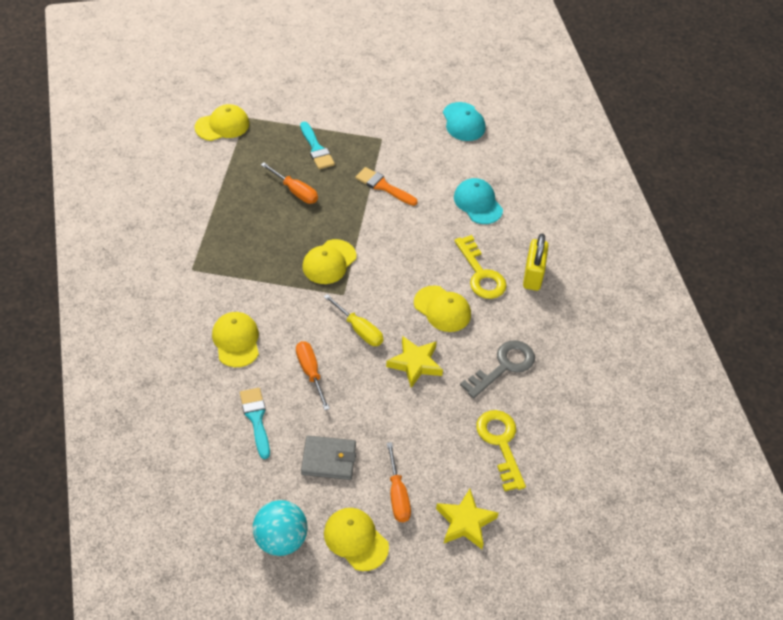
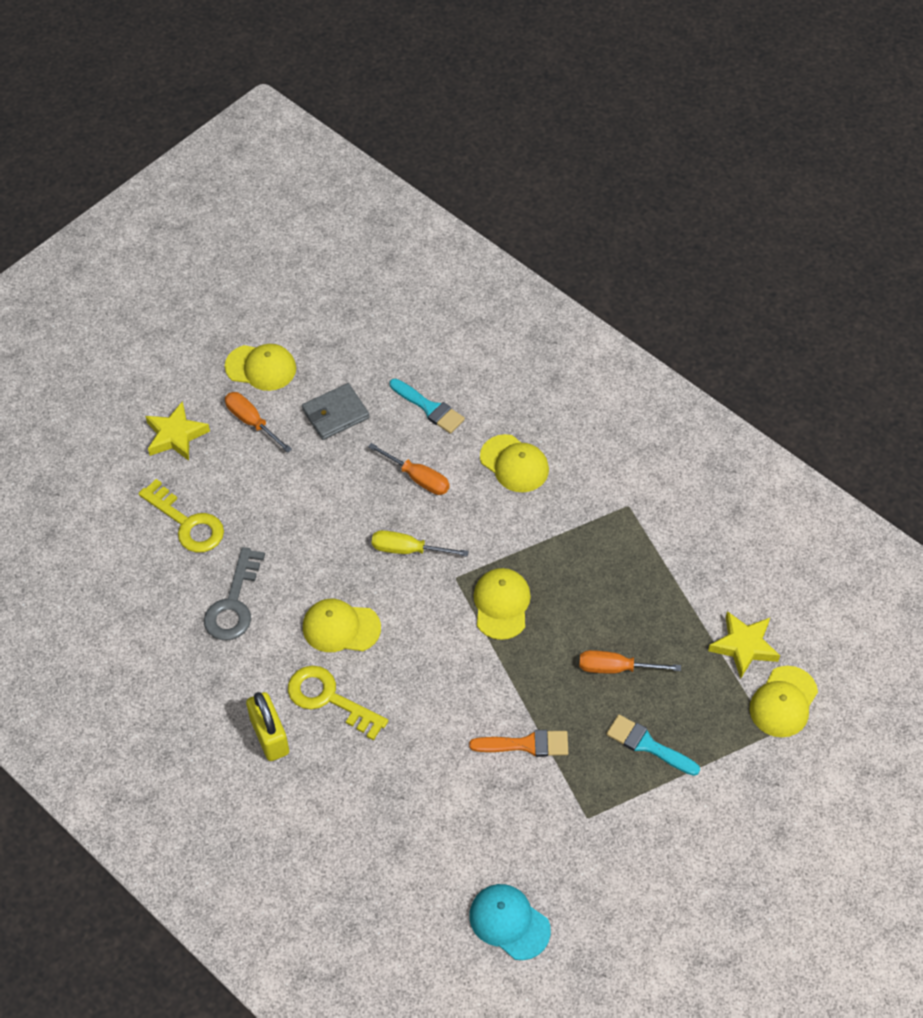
camera: 150 degrees right, 5 degrees up
turquoise ball [253,500,308,556] -> none
yellow star [386,336,443,388] -> yellow star moved to [708,611,780,679]
turquoise cap [454,178,503,224] -> none

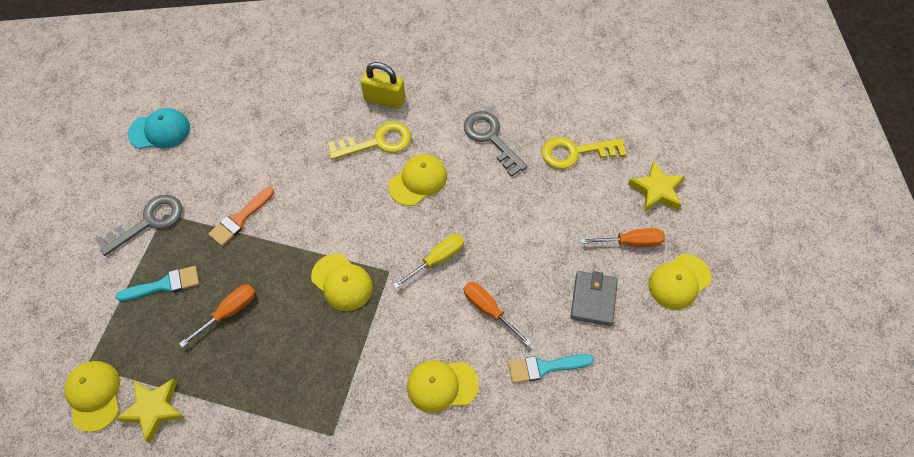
camera: 130 degrees right, 5 degrees up
orange screwdriver [368,443,450,495] -> orange screwdriver turned 60 degrees clockwise [464,282,532,346]
none -> grey key [95,195,182,256]

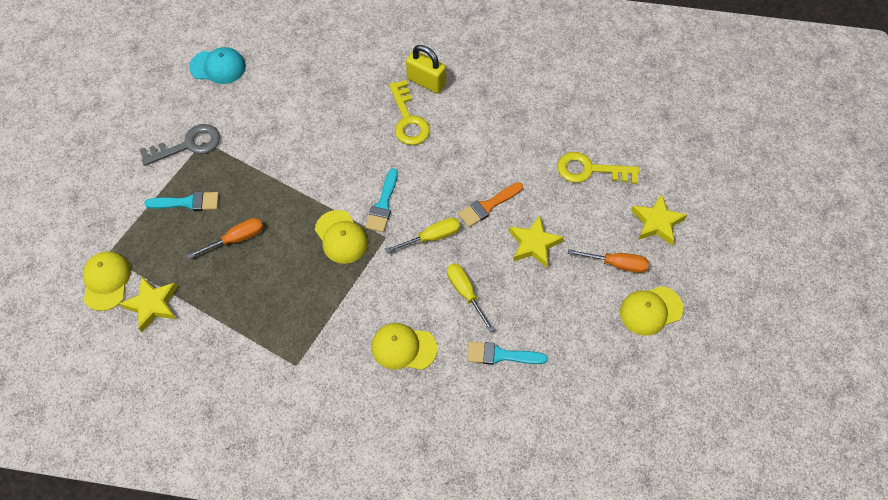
camera: 15 degrees right, 0 degrees up
orange brush [208,187,274,246] -> orange brush moved to [458,182,523,227]
yellow key [328,122,411,160] -> yellow key turned 75 degrees clockwise [389,80,430,145]
yellow cap [389,154,447,206] -> none
grey key [464,111,528,177] -> none
orange screwdriver [464,282,532,346] -> yellow screwdriver [447,263,494,332]
grey wallet [571,271,618,326] -> none
none -> turquoise brush [365,168,398,232]
none -> yellow star [509,215,564,268]

